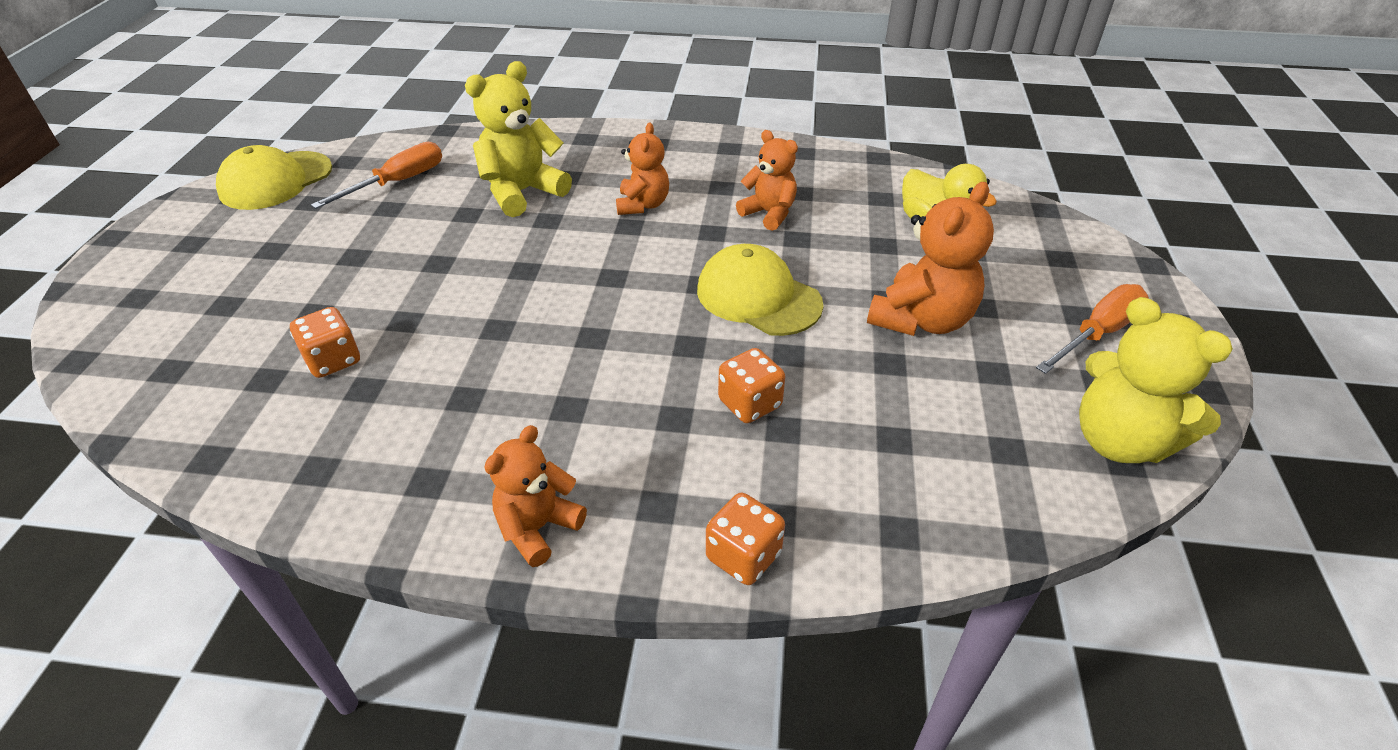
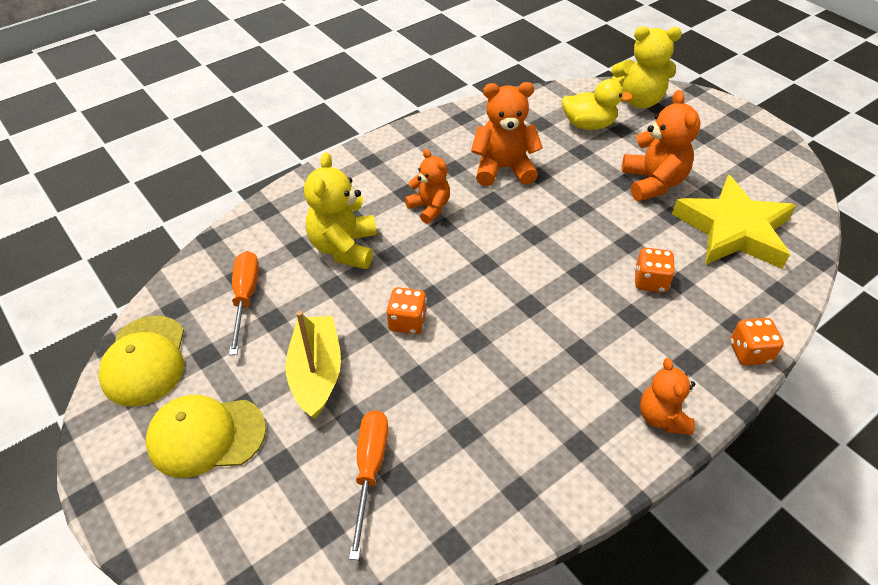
camera: 45 degrees left, 5 degrees up
orange dice [290,307,360,378] -> orange dice moved to [386,287,427,334]
yellow cap [697,244,823,336] -> yellow cap moved to [146,395,266,478]
orange teddy bear [736,130,798,231] -> orange teddy bear [471,82,543,186], size x1.55
orange screwdriver [1036,284,1149,374] -> orange screwdriver moved to [349,410,388,560]
yellow teddy bear [1079,297,1233,463] -> yellow teddy bear moved to [611,26,682,108]
none -> yellow boat [285,311,341,419]
none -> yellow star [672,175,796,269]

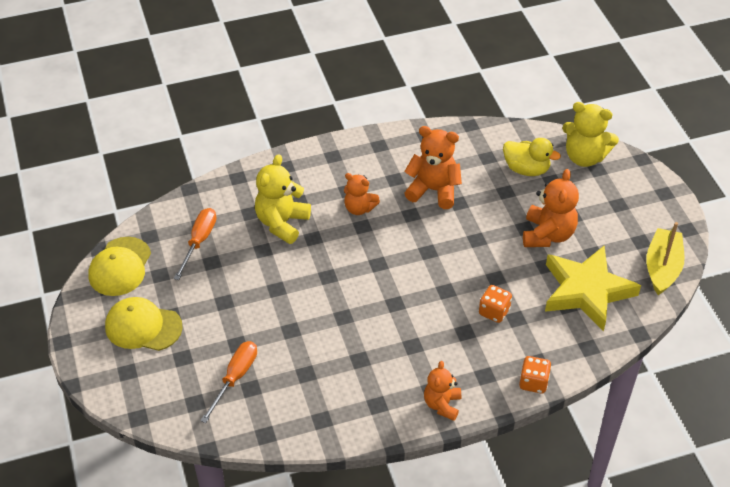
camera: 20 degrees right, 0 degrees up
yellow boat [285,311,341,419] -> yellow boat moved to [646,222,685,295]
orange dice [386,287,427,334] -> none
orange teddy bear [405,149,450,224] -> orange teddy bear turned 135 degrees clockwise [344,173,380,215]

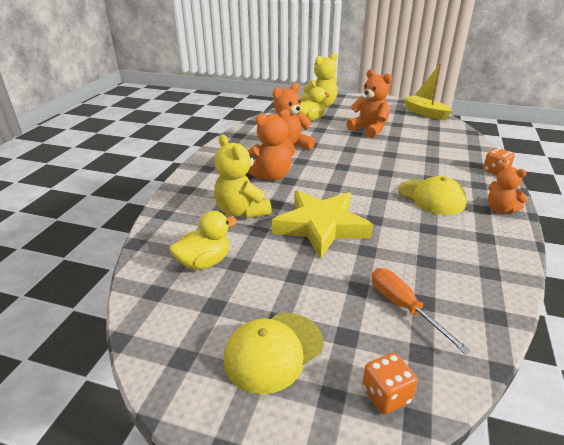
camera: 55 degrees left, 15 degrees down
yellow cap [88,237,151,296] -> yellow cap moved to [398,176,467,215]
orange screwdriver [174,208,216,280] -> yellow duck [170,211,237,270]
orange teddy bear [344,173,380,215] -> orange teddy bear [247,109,292,181], size x1.55
orange dice [479,285,512,323] -> orange dice moved to [362,353,418,414]
yellow star [545,246,641,332] -> yellow star moved to [272,190,373,259]

